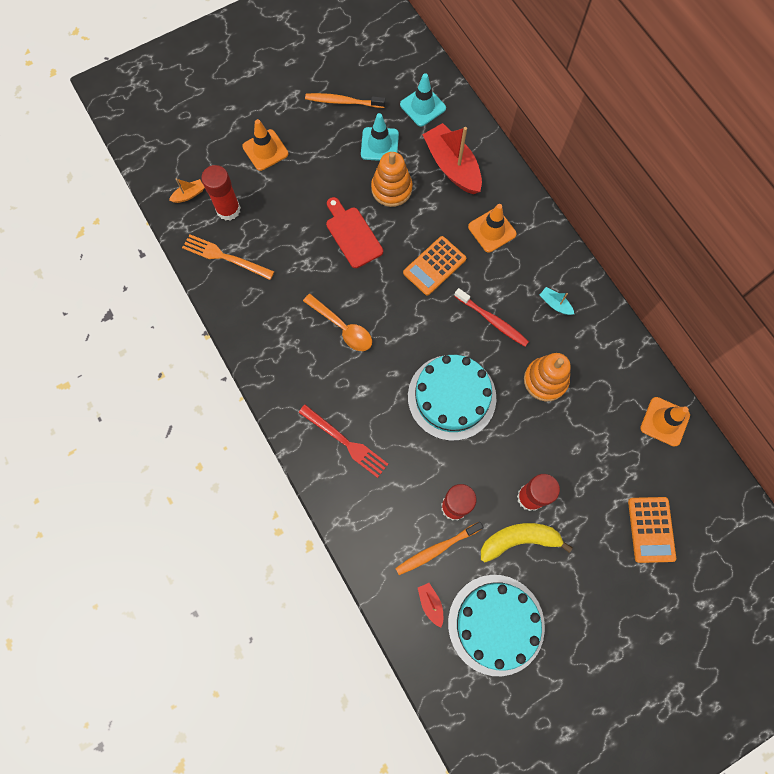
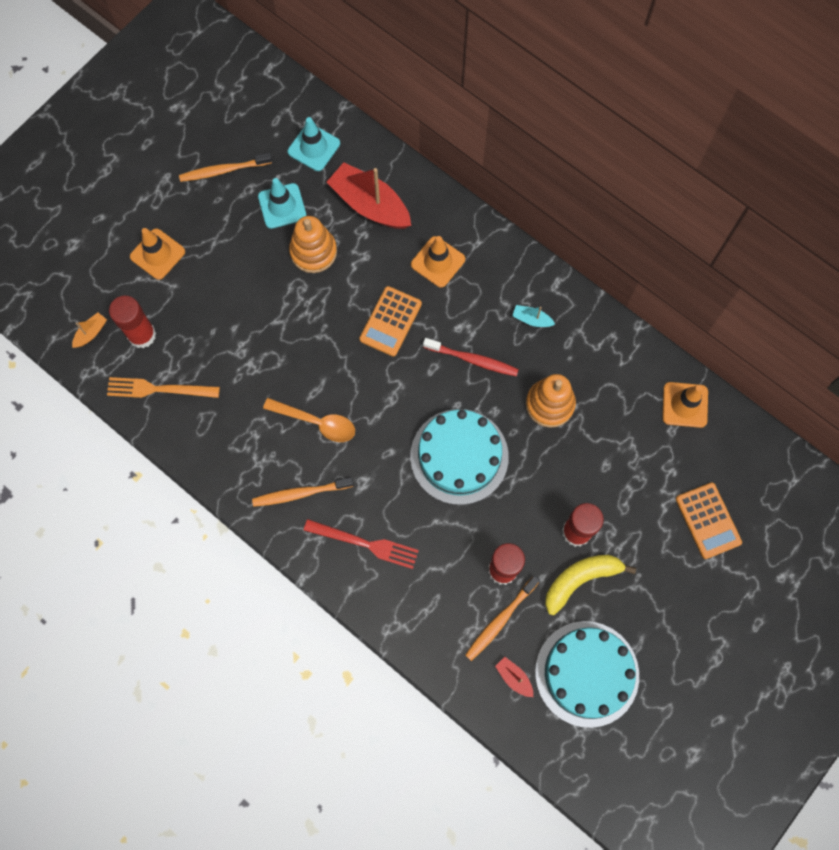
camera: 20 degrees left, 0 degrees up
red cutting board [326,197,383,268] -> none
none -> orange toothbrush [252,477,354,507]

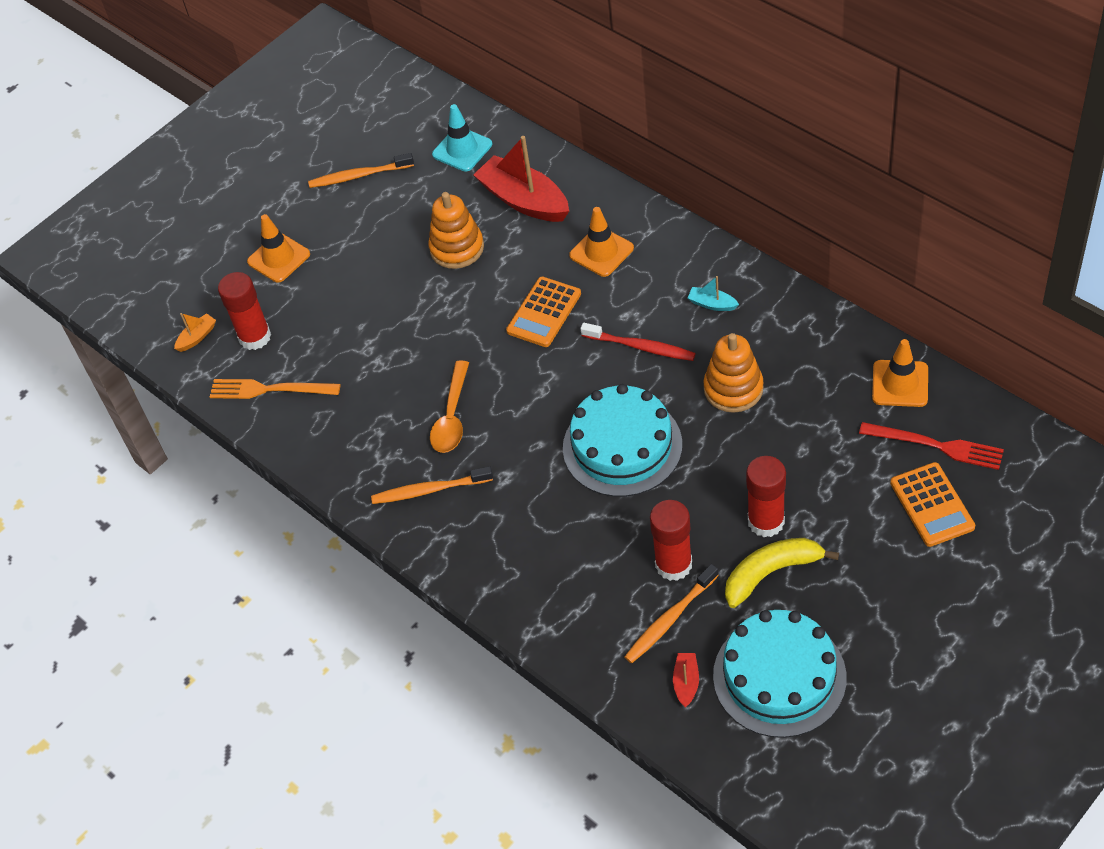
camera: 10 degrees right, 20 degrees down
turquoise traffic cone [258,178,306,229] -> none
orange spoon [263,398,355,442] -> orange spoon turned 75 degrees clockwise [430,361,469,453]
red fork [304,519,419,569] -> red fork moved to [859,422,1004,470]
red boat [495,657,533,697] -> red boat turned 45 degrees clockwise [673,653,699,708]

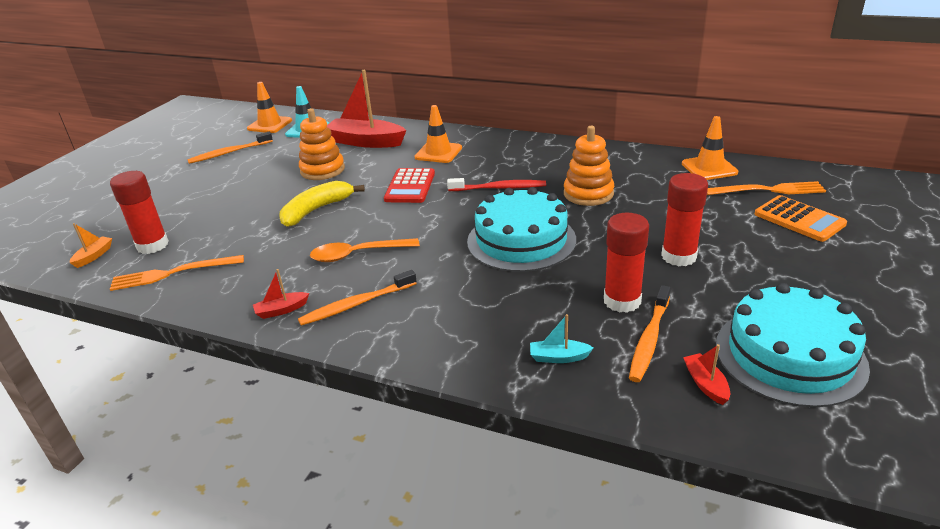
camera: 25 degrees left, 20 degrees down
orange traffic cone [247,214,310,283] -> orange traffic cone moved to [247,82,292,133]
orange spoon [430,361,469,453] -> orange spoon turned 90 degrees clockwise [310,238,420,262]
orange calculator [506,277,581,347] -> red calculator [384,168,435,203]
turquoise boat [688,276,739,311] -> turquoise boat moved to [530,314,594,363]
yellow banana [725,538,839,608] -> yellow banana moved to [279,181,365,227]
red fork [859,422,1004,470] -> orange fork [707,181,826,195]
none -> red boat [253,269,309,319]

